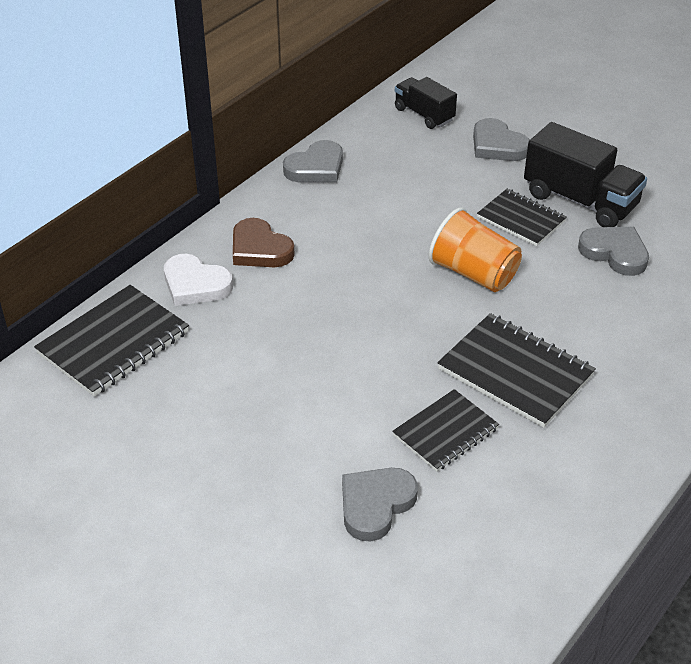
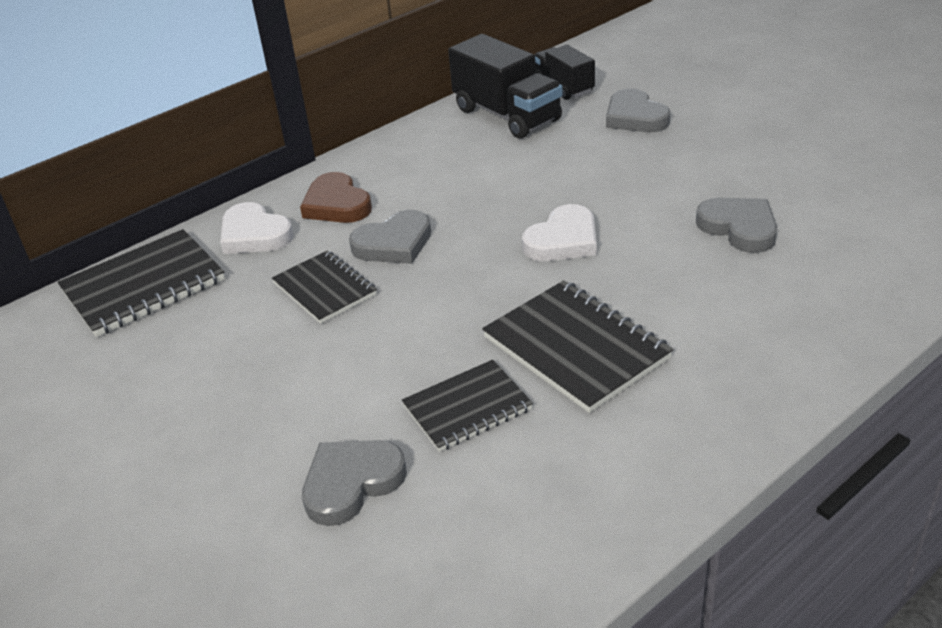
camera: 15 degrees right, 5 degrees down
grey heart [283,140,343,183] -> grey heart moved to [349,210,431,264]
orange cup [429,207,522,292] -> white heart [522,204,597,261]
black notebook [477,189,567,246] -> black notebook moved to [272,250,377,324]
black truck [524,122,647,227] -> black truck moved to [448,34,563,139]

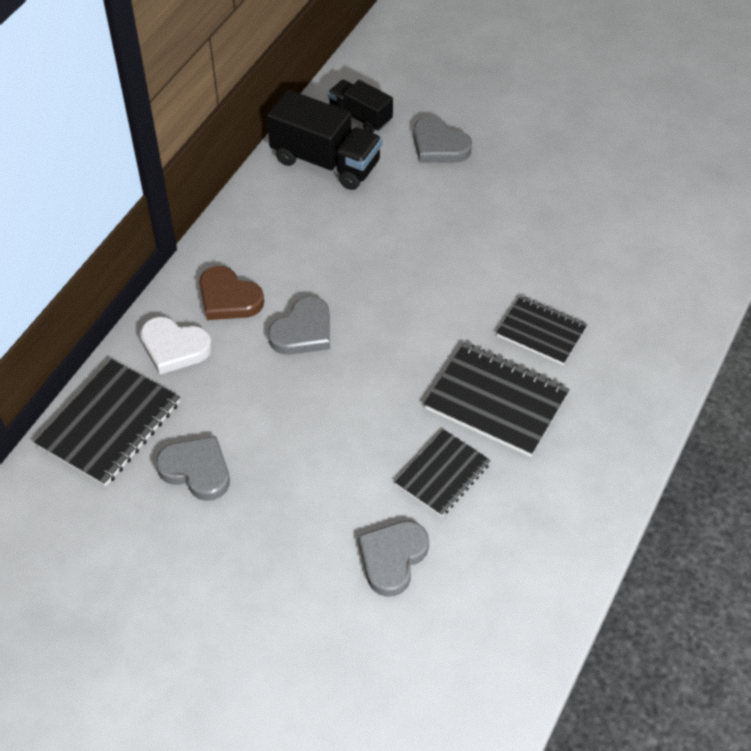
camera: 25 degrees left, 15 degrees up
black notebook [272,250,377,324] -> black notebook moved to [496,296,587,365]
white heart [522,204,597,261] -> none
grey heart [696,198,777,253] -> grey heart moved to [156,436,230,501]

